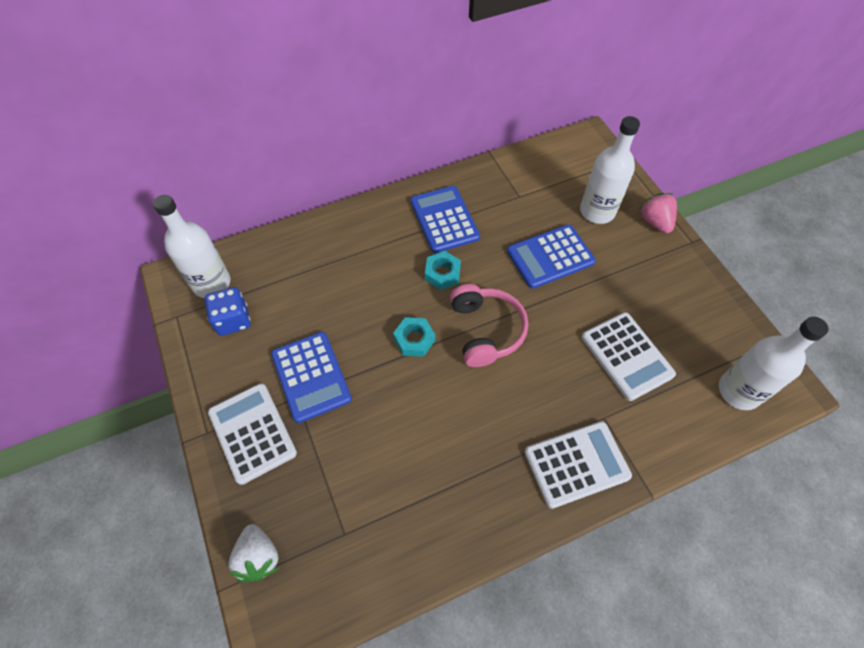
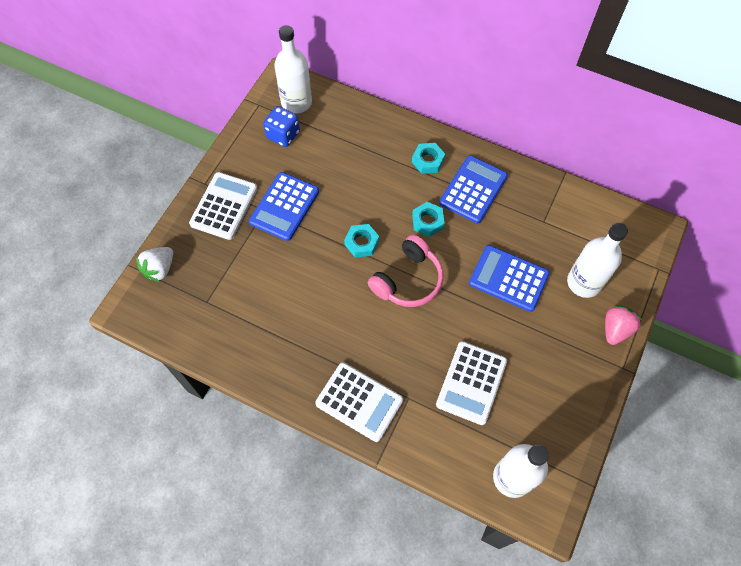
camera: 50 degrees right, 5 degrees up
none -> turquoise nut [412,143,445,174]

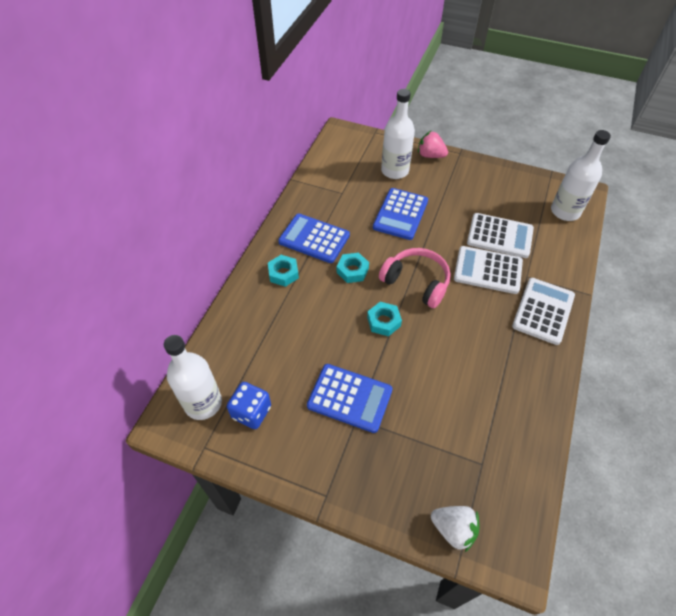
camera: 95 degrees left, 10 degrees down
white calculator [189,172,257,240] -> white calculator moved to [454,246,523,294]

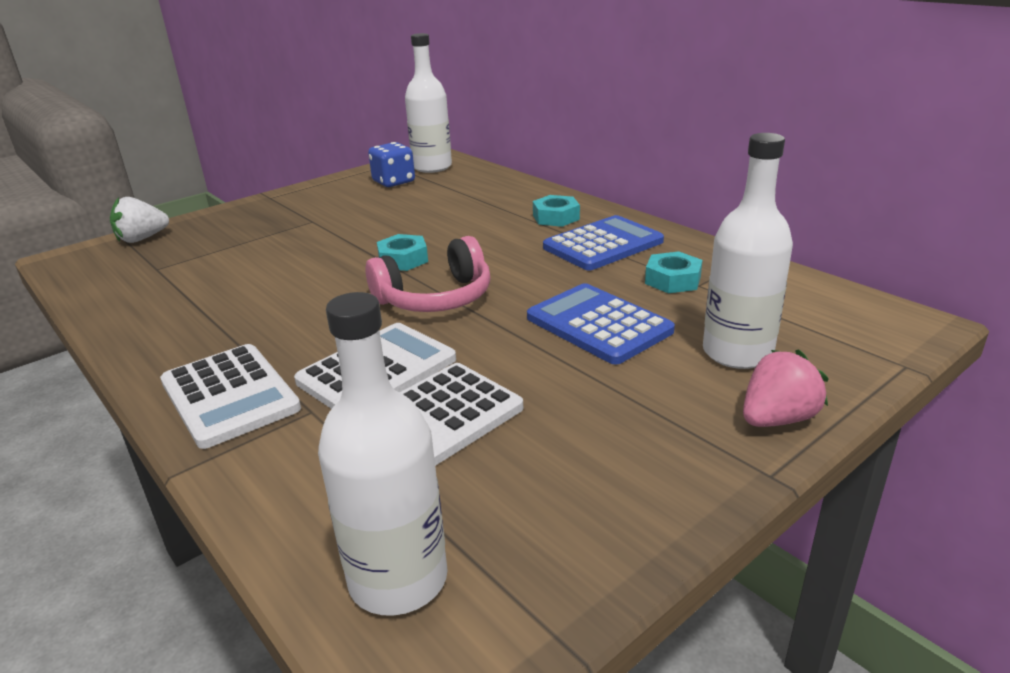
camera: 120 degrees right, 25 degrees down
blue calculator [307,364,393,433] -> none
turquoise nut [337,253,369,283] -> turquoise nut moved to [645,251,703,293]

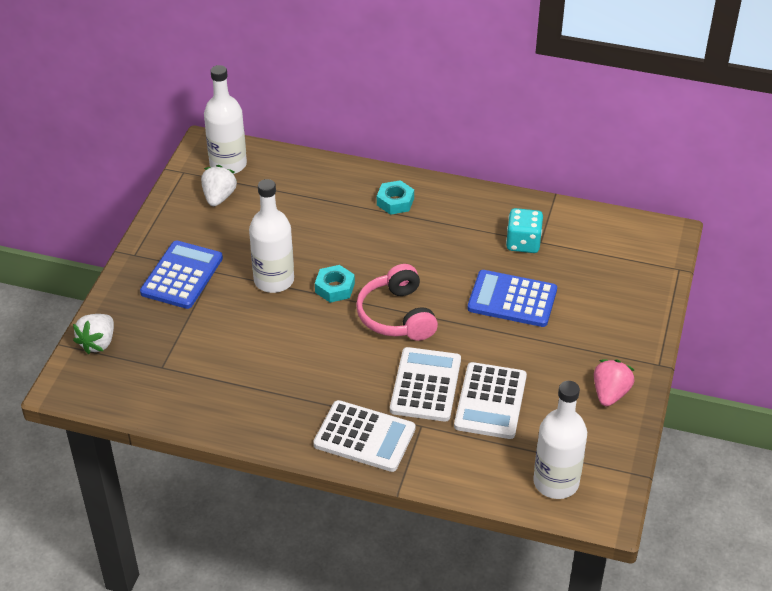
camera: 35 degrees left, 15 degrees up
pink headphones [365,236,490,312] -> pink headphones turned 135 degrees clockwise [356,264,438,341]
blue dice [368,142,415,187] -> white strawberry [201,165,237,206]
blue calculator [543,215,664,270] -> blue calculator moved to [140,240,223,309]
turquoise nut [645,251,703,293] -> turquoise dice [506,208,543,253]
white bottle [703,133,793,369] -> white bottle moved to [249,179,294,293]
pink strawberry [743,349,829,427] -> pink strawberry moved to [594,359,634,406]

